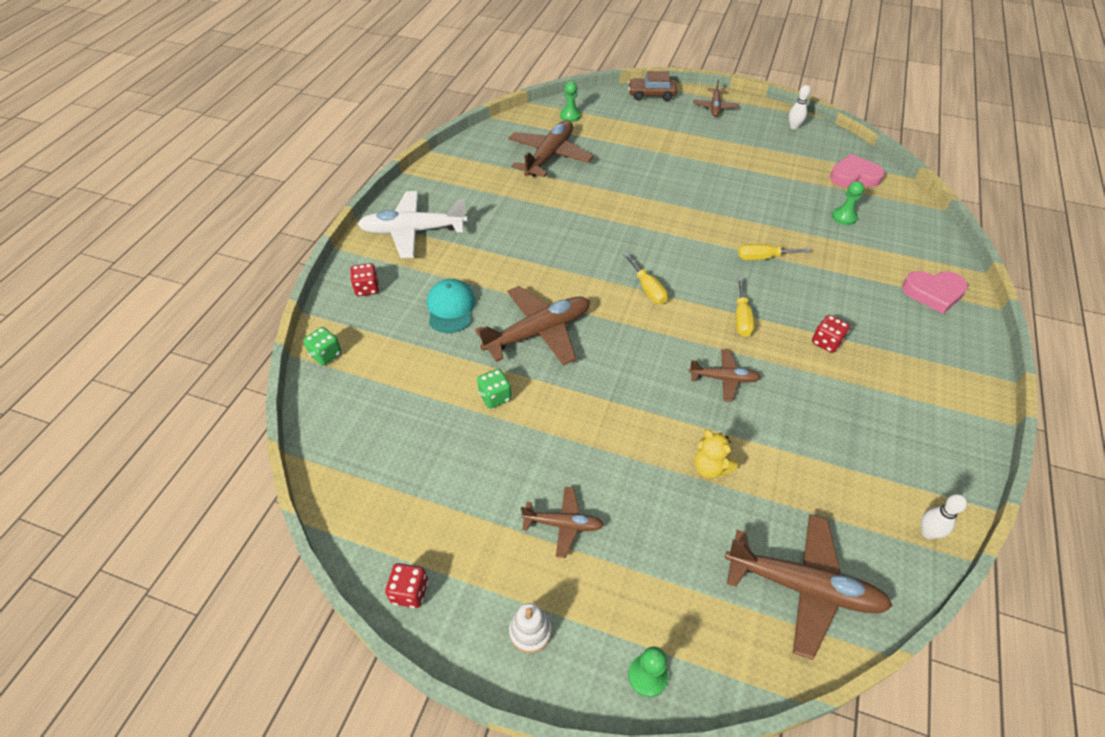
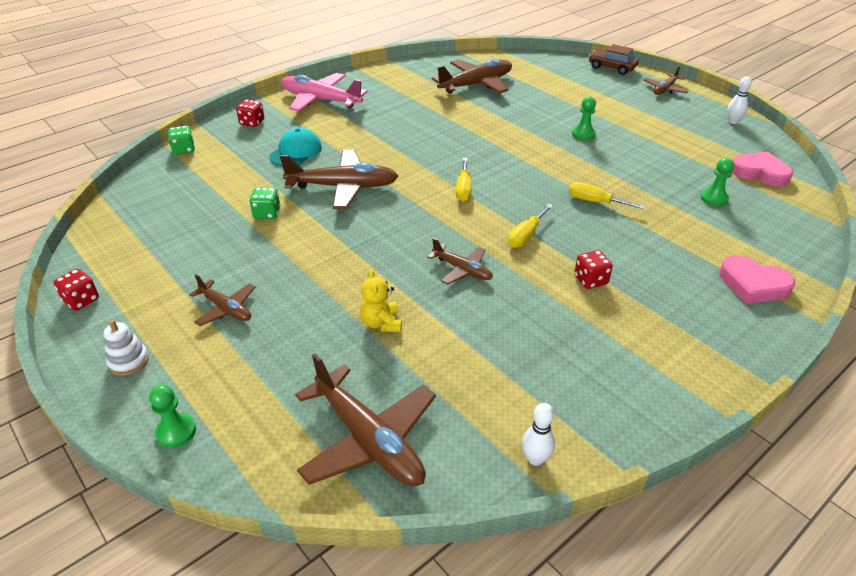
camera: 30 degrees right, 10 degrees down
white plane [357,191,468,258] -> pink plane [281,73,368,112]
green pawn [560,82,581,122] -> green pawn moved to [572,96,596,140]

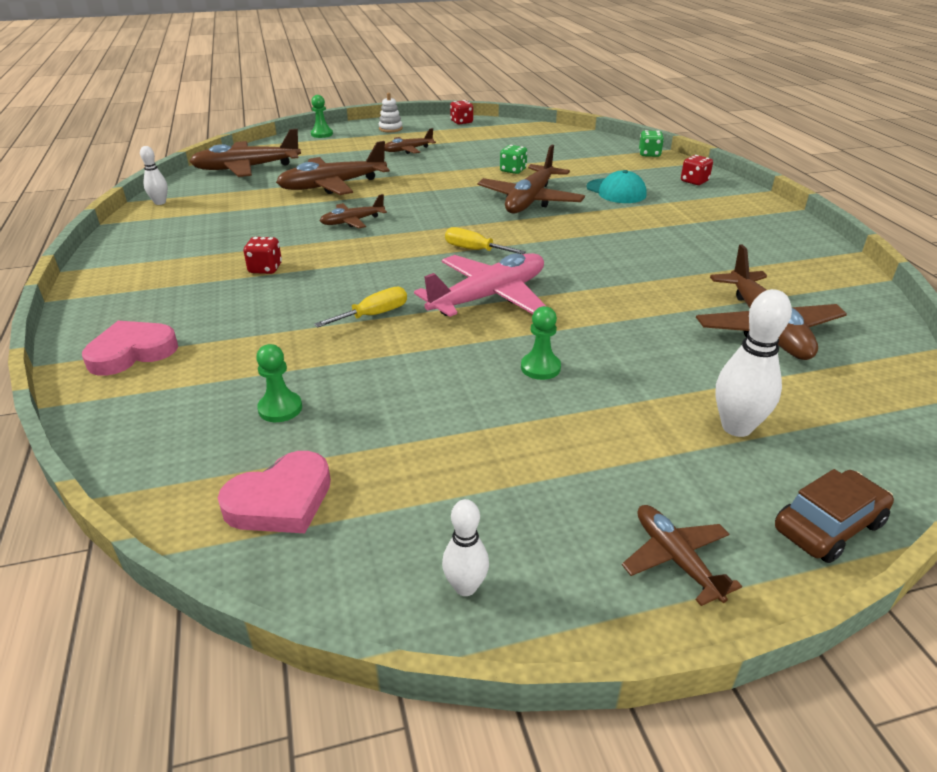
camera: 115 degrees right, 5 degrees down
pink plane [281,73,368,112] -> pink plane moved to [414,253,547,317]
yellow teddy bear [360,269,402,332] -> brown plane [276,141,390,195]
yellow screwdriver [508,204,553,248] -> none
none -> white bowling pin [716,289,792,437]

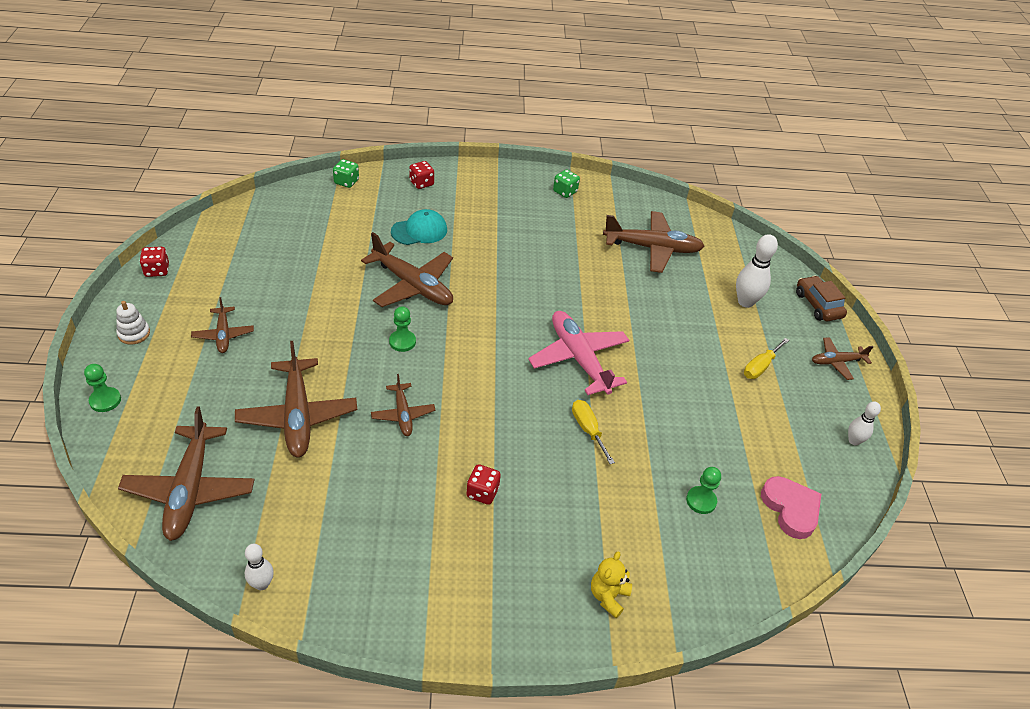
camera: 80 degrees left, 10 degrees up
pink heart [82,321,178,376] -> yellow teddy bear [591,551,632,618]
yellow screwdriver [445,227,526,254] -> yellow screwdriver moved to [744,338,789,379]
green dice [500,145,527,174] -> green dice moved to [553,169,580,198]
green pawn [521,306,561,380] -> green pawn moved to [389,306,416,352]

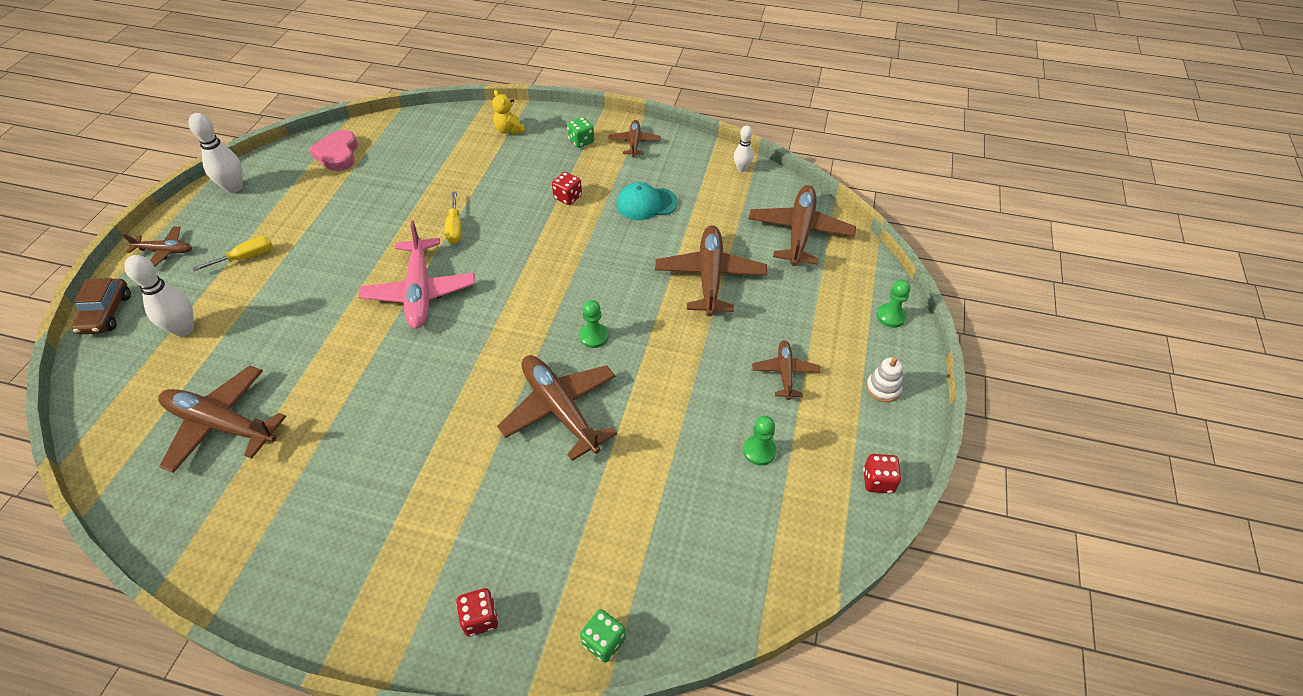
camera: 160 degrees left, 5 degrees up
brown plane [371,374,435,436] -> brown plane moved to [609,120,660,157]
turquoise cap [391,209,447,245] -> turquoise cap moved to [617,182,678,220]
green dice [553,169,580,198] -> green dice moved to [567,117,594,148]
yellow teddy bear [591,551,632,618] -> yellow teddy bear turned 105 degrees clockwise [492,90,525,135]
green pawn [686,467,721,514] -> green pawn moved to [743,416,776,466]
white bowling pin [848,402,881,445] -> white bowling pin [188,113,243,193], size x1.66

